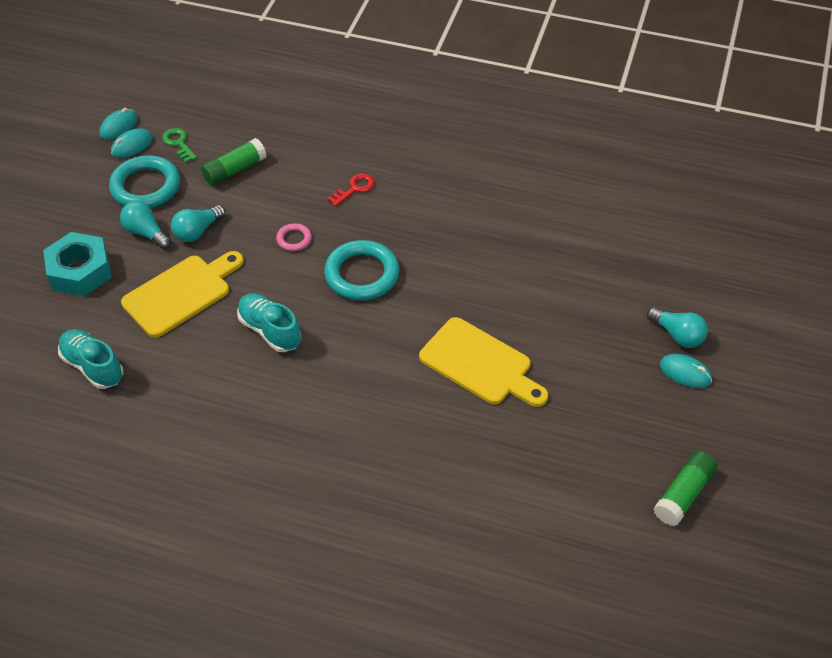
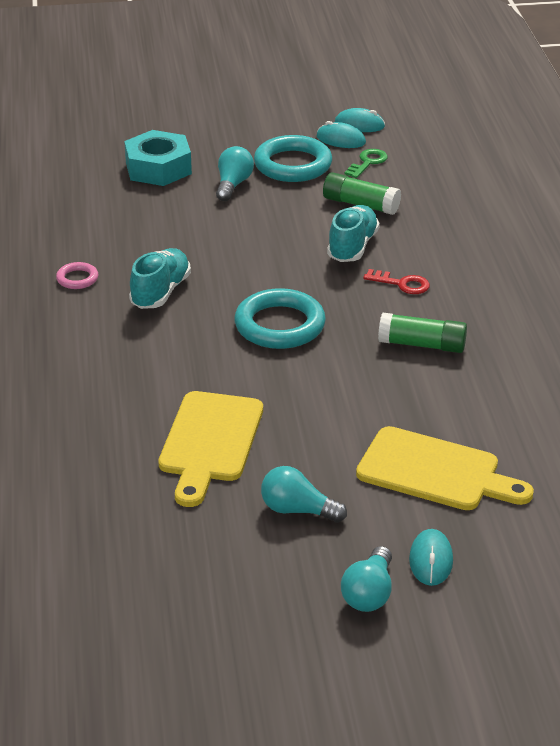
camera: 65 degrees right, 15 degrees down
turquoise shoe [58,329,123,389] -> turquoise shoe moved to [327,205,380,262]
yellow cutting board [121,251,244,338] -> yellow cutting board moved to [356,426,534,510]
turquoise light bulb [171,205,226,242] -> turquoise light bulb moved to [261,466,347,522]
pink ring [276,223,312,251] -> pink ring moved to [56,262,98,289]
green glue stick [654,451,717,526] -> green glue stick moved to [378,312,467,353]
turquoise mouse [660,354,712,388] -> turquoise mouse moved to [409,529,453,586]

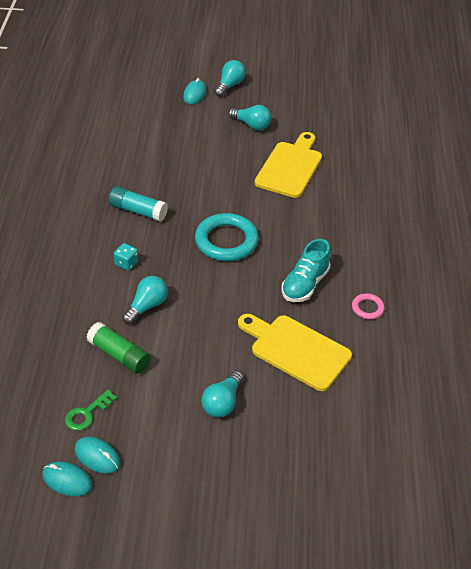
camera: 170 degrees left, 10 degrees up
turquoise nut [124,130,192,186] -> none
turquoise ring [254,135,332,182] -> none
turquoise shoe [327,205,380,262] -> turquoise light bulb [122,276,168,324]
yellow cutting board [356,426,534,510] -> yellow cutting board moved to [238,314,352,391]
red key [363,269,430,294] -> turquoise dice [114,243,138,270]
green glue stick [378,312,467,353] -> turquoise glue stick [109,186,168,222]

